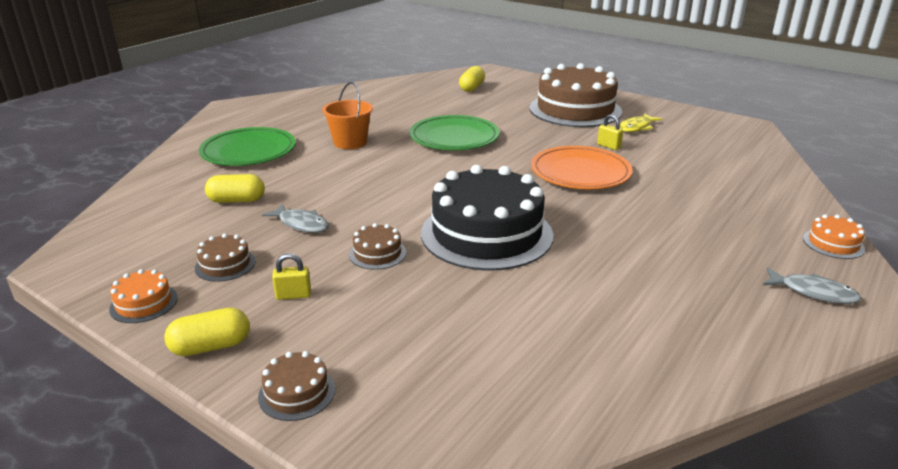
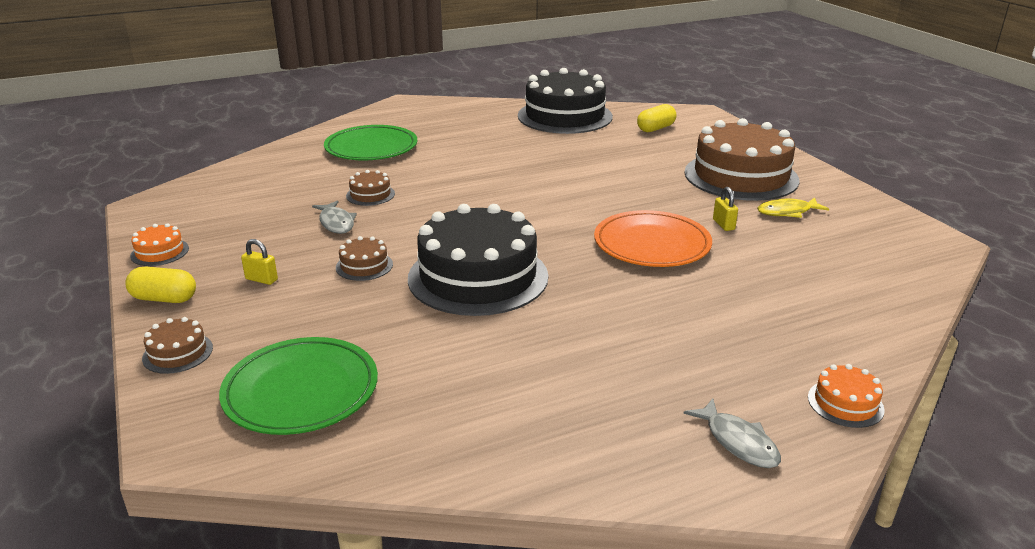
camera: 30 degrees right, 0 degrees up
brown cake [195,233,256,282] -> brown cake moved to [346,170,395,206]
yellow capsule [205,174,265,203] -> none
orange bucket [322,82,373,149] -> none
green plate [410,115,499,150] -> green plate moved to [219,337,378,435]
none -> black cake [518,68,613,134]

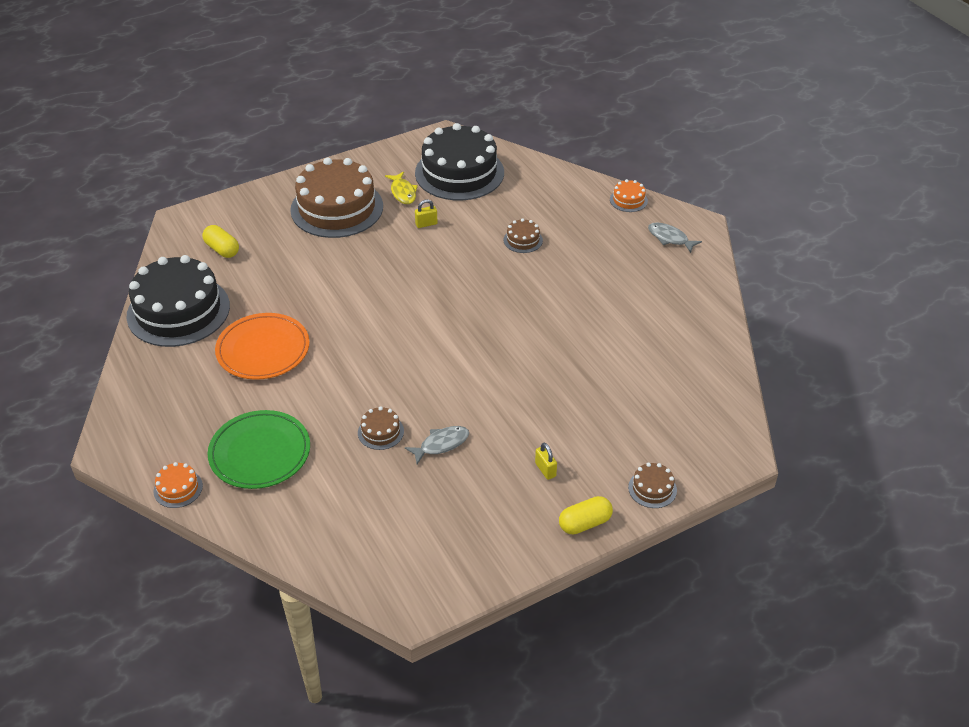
camera: 95 degrees left, 15 degrees up
yellow capsule [125,267,196,303] -> yellow capsule turned 60 degrees clockwise [559,496,613,535]
orange cake [130,223,189,266] -> orange cake moved to [154,462,203,508]
green plate [219,337,378,435] -> none
yellow padlock [241,239,278,285] -> yellow padlock turned 45 degrees counterclockwise [535,443,557,480]
brown cake [336,236,393,281] -> brown cake moved to [504,218,543,253]
black cake [408,204,548,316] -> black cake moved to [415,123,504,200]
orange plate [594,210,712,267] -> orange plate moved to [215,313,310,380]
grey fish [683,399,781,468] -> grey fish turned 105 degrees counterclockwise [648,223,702,253]

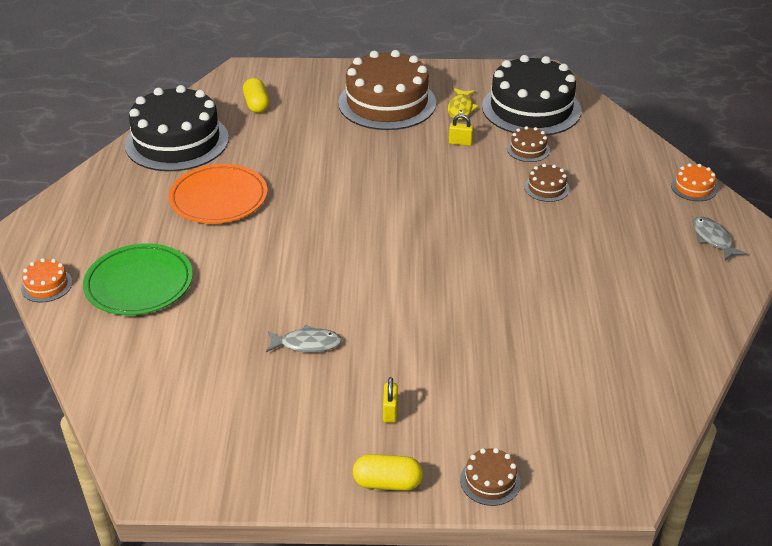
camera: 30 degrees right, 5 degrees down
brown cake [358,407,404,450] -> brown cake moved to [507,126,550,162]

